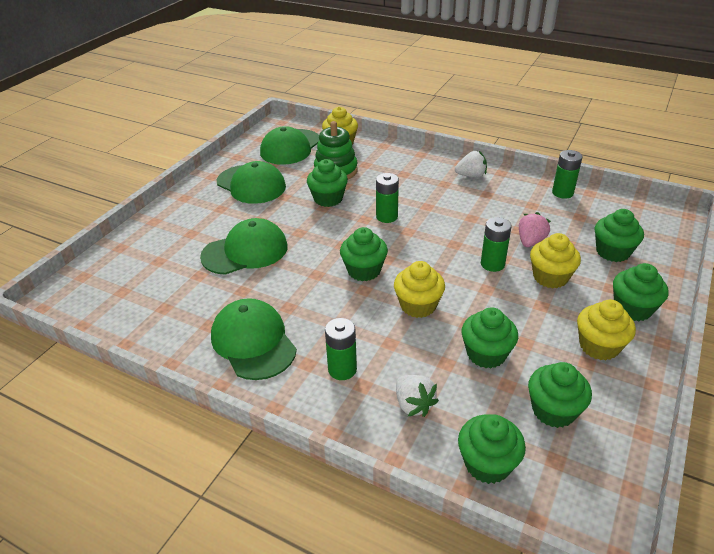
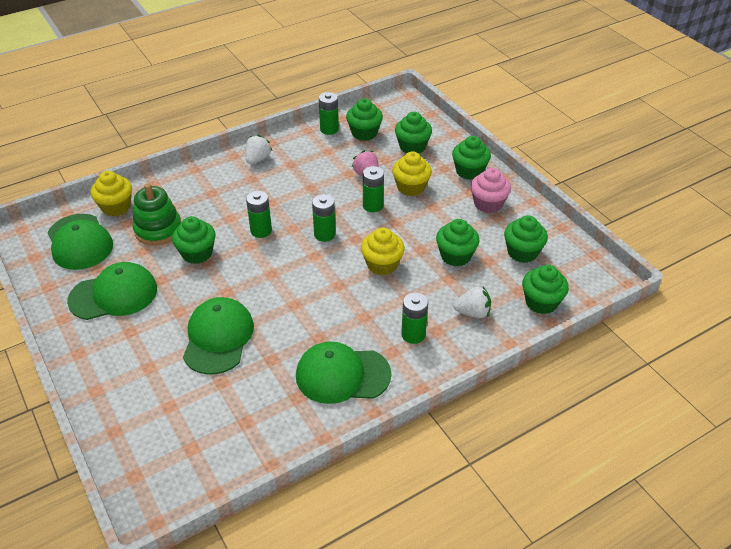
camera: 60 degrees left, 5 degrees up
green cupcake [340,227,388,281] -> green cupcake moved to [346,98,383,141]
yellow cupcake [577,300,636,360] -> pink cupcake [470,168,511,213]
none -> green battery [312,194,336,242]

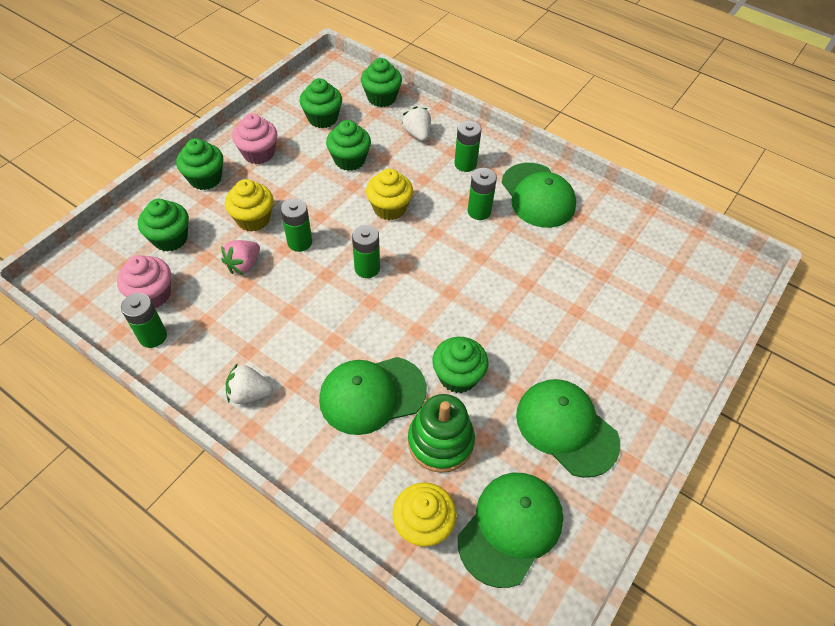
camera: 115 degrees left, 10 degrees up
green cap [183,297,254,375] -> green cap moved to [319,357,427,435]
green battery [246,191,272,238] -> green battery moved to [468,168,497,220]
green cupcake [346,98,383,141] -> pink cupcake [117,255,171,308]

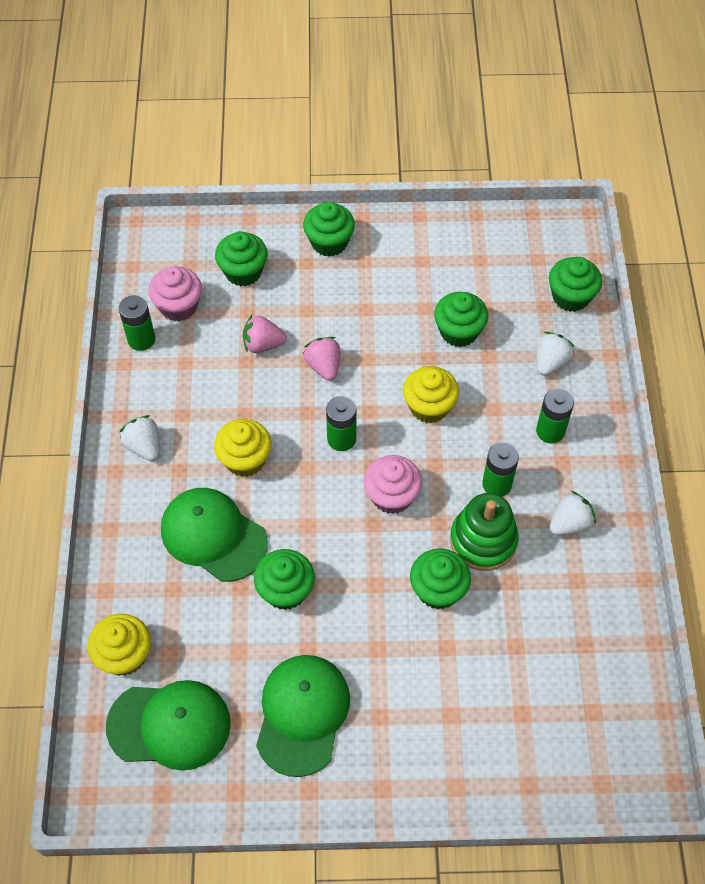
camera: 55 degrees right, 5 degrees up
yellow cupcake [225,179,273,232] -> yellow cupcake moved to [214,419,272,477]
pink cupcake [232,113,277,164] -> pink cupcake moved to [364,455,422,514]
green battery [281,198,312,252] -> pink strawberry [303,337,341,381]
green cupcake [299,78,342,128] -> green cupcake moved to [410,549,471,610]
green stacking toy [408,394,475,473] -> green stacking toy moved to [450,493,519,571]
green cap [502,163,576,228] -> white strawberry [549,491,596,535]

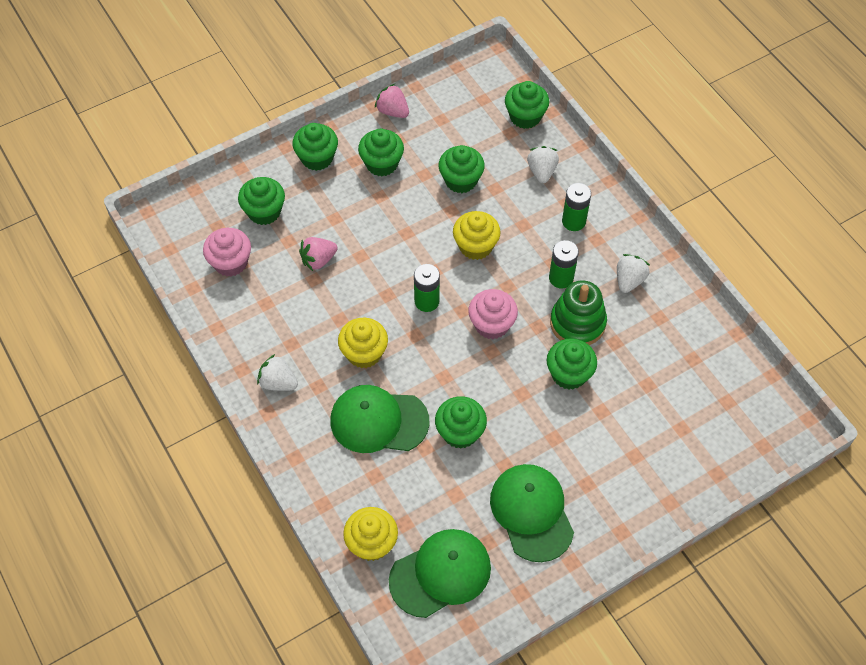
camera: 30 degrees left, 0 degrees up
green battery [119,295,155,351] -> none
pink strawberry [303,337,341,381] -> pink strawberry moved to [375,84,409,118]
none -> green cupcake [358,129,404,176]

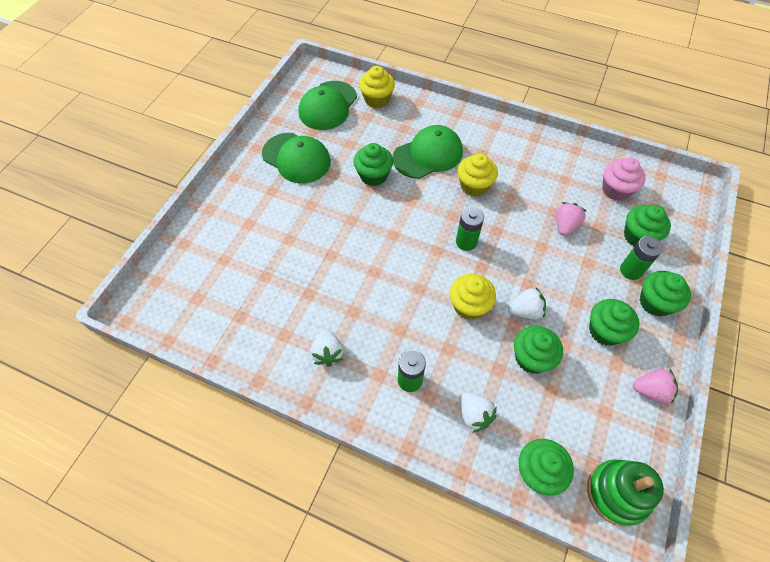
camera: 145 degrees right, 0 degrees up
white strawberry [257,354,298,391] -> white strawberry moved to [508,286,546,319]
pink cupcake [468,289,518,339] -> none
green cupcake [547,338,597,390] -> none
green battery [549,240,579,289] -> green battery moved to [620,236,663,280]
green stacking toy [550,280,607,345] -> green stacking toy moved to [587,459,664,527]

